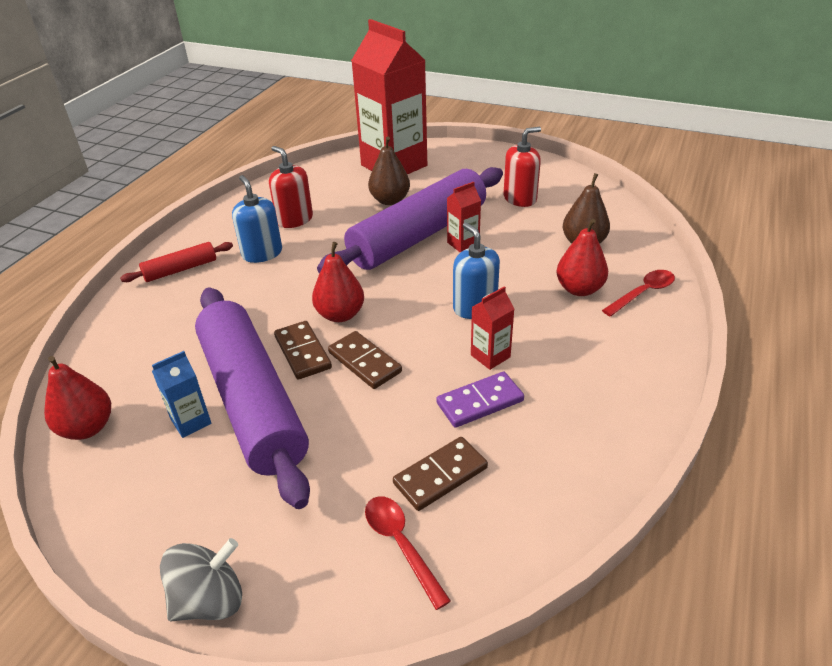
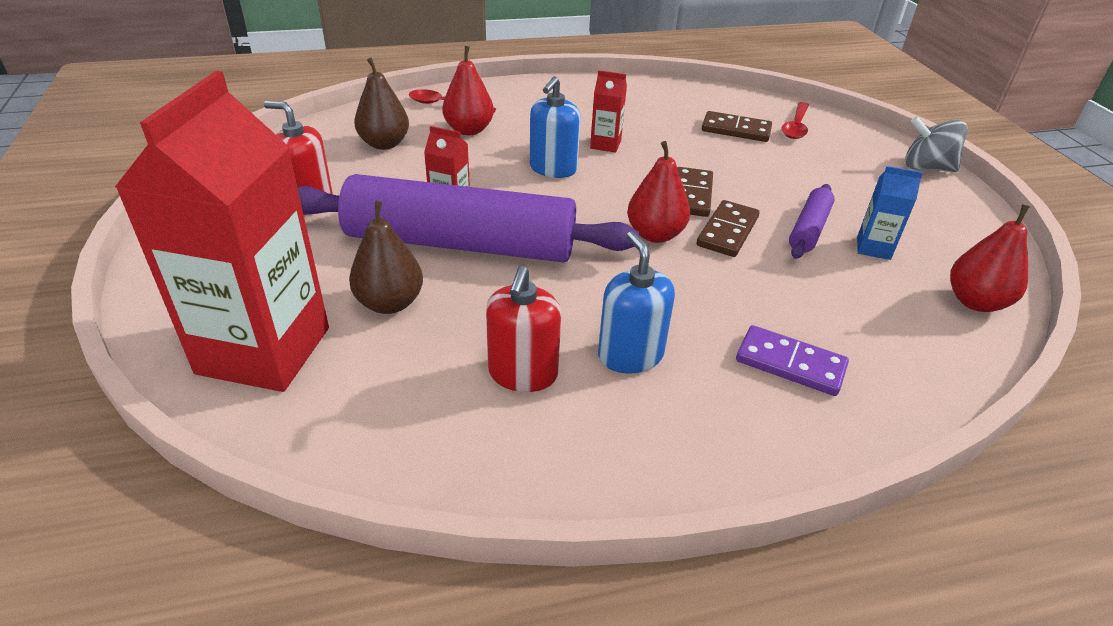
camera: 130 degrees left, 0 degrees up
red rolling pin [120,242,233,282] -> none
purple rolling pin [195,287,310,509] -> purple rolling pin [789,184,835,259], size x0.43
blue soap dispenser [232,175,282,263] -> blue soap dispenser turned 135 degrees clockwise [598,232,675,373]
purple domino [436,371,524,428] -> purple domino moved to [736,325,849,396]

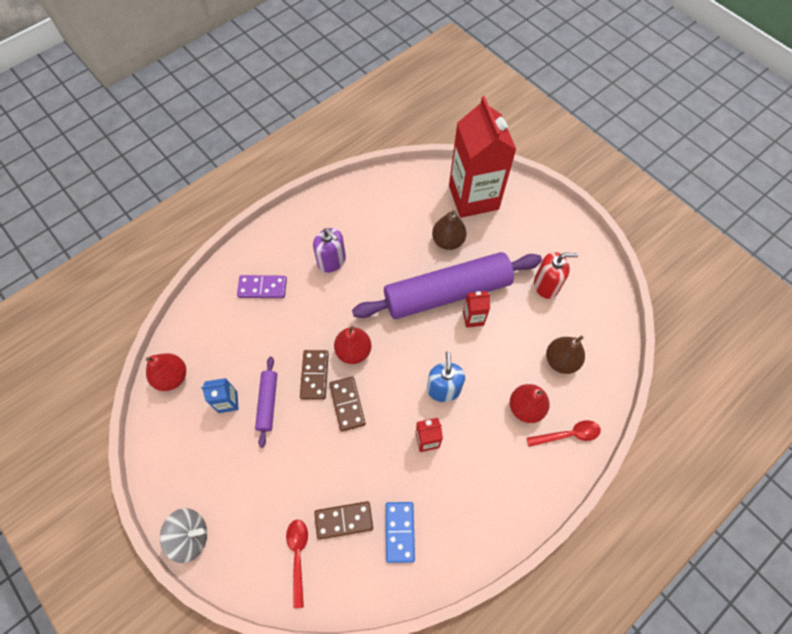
camera: 155 degrees right, 25 degrees up
red soap dispenser [486,266,561,392] -> none
blue soap dispenser [598,232,675,373] -> purple soap dispenser [313,228,346,273]
none -> blue domino [386,502,415,563]

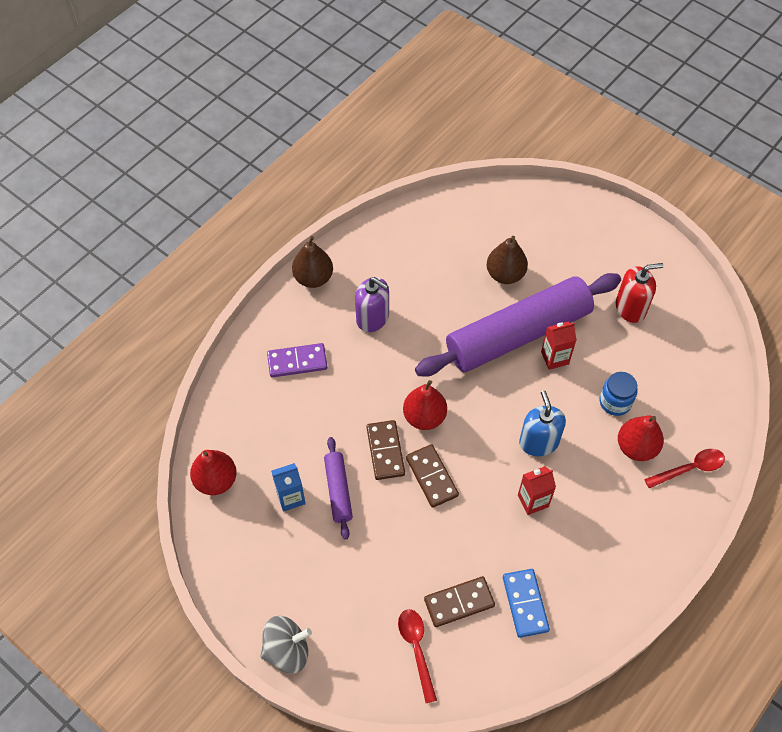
camera: 10 degrees left, 5 degrees down
red carton [449,96,516,218] -> none
brown pear [546,336,585,374] -> brown pear moved to [292,236,333,288]
none -> blue jar [600,372,637,416]

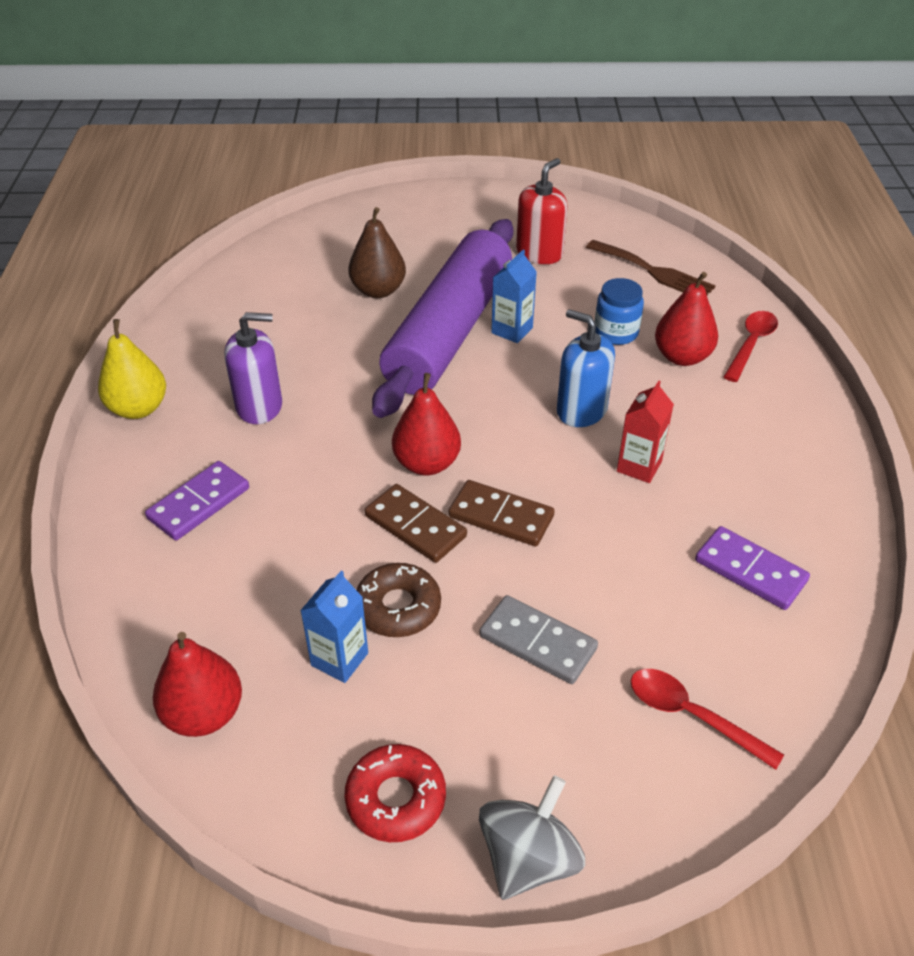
camera: 40 degrees left, 15 degrees down
brown pear [292,236,333,288] -> yellow pear [98,319,166,419]
purple rolling pin [324,437,353,540] -> brown donut [356,563,441,637]
brown domino [424,576,495,627] -> none
blue domino [503,569,550,638] -> purple domino [695,526,810,610]
red carton [541,322,577,370] -> blue carton [491,249,537,343]
none -> red donut [344,744,446,842]
none -> grey domino [480,595,598,684]
none -> brown fork [586,240,715,295]

